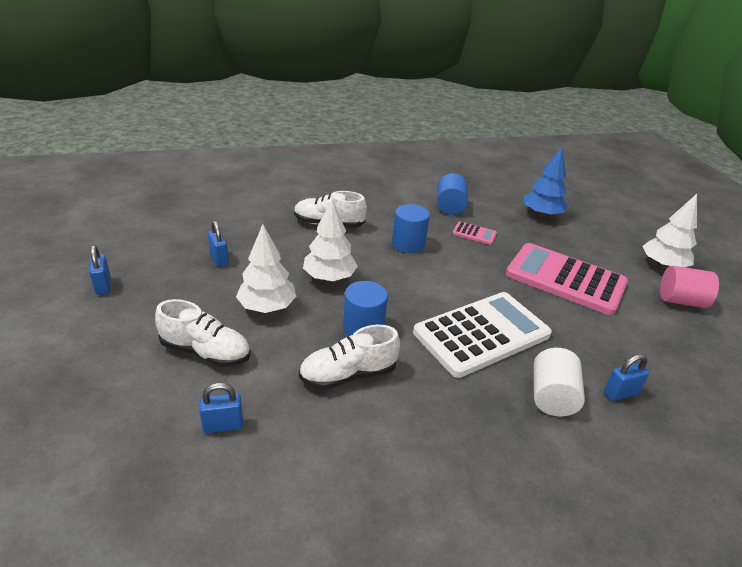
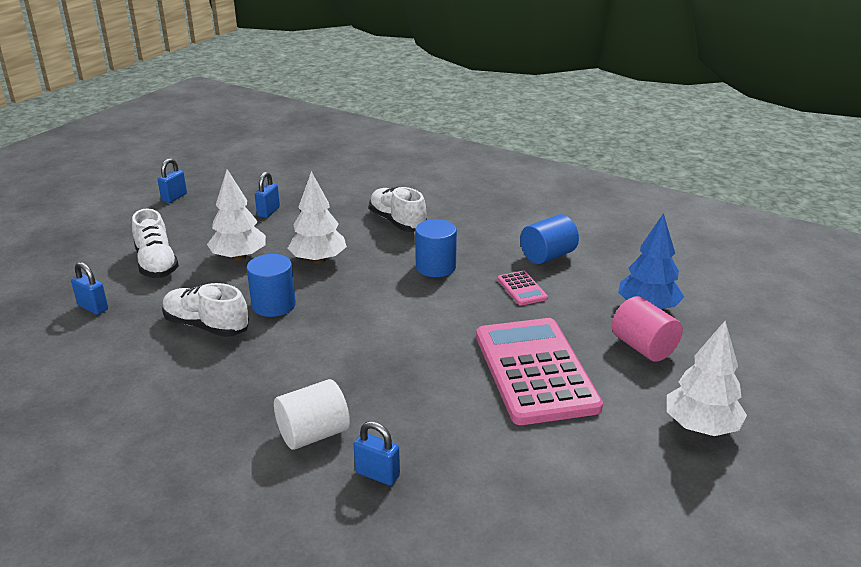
camera: 50 degrees right, 5 degrees down
white calculator [413,292,552,378] -> none
pink cylinder [660,266,719,308] -> pink cylinder moved to [612,296,683,362]

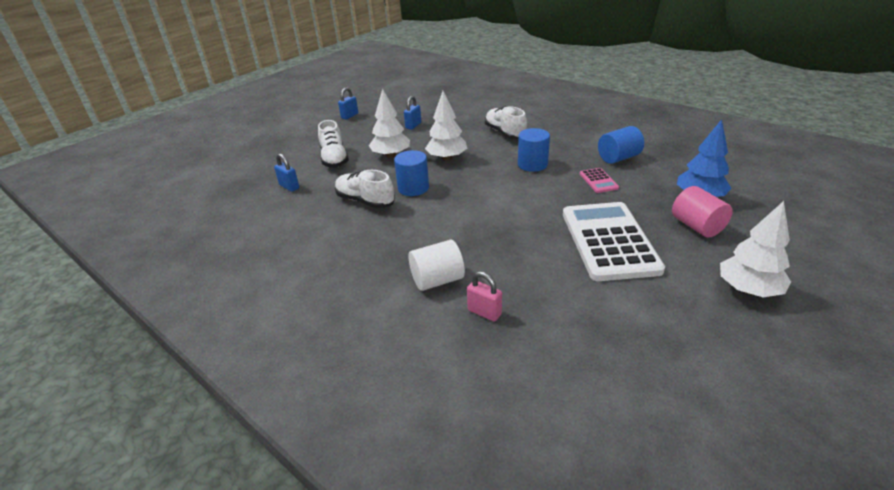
camera: 10 degrees right, 5 degrees up
blue padlock [354,421,400,486] -> pink padlock [467,271,502,322]
pink calculator [476,318,603,425] -> white calculator [563,202,665,281]

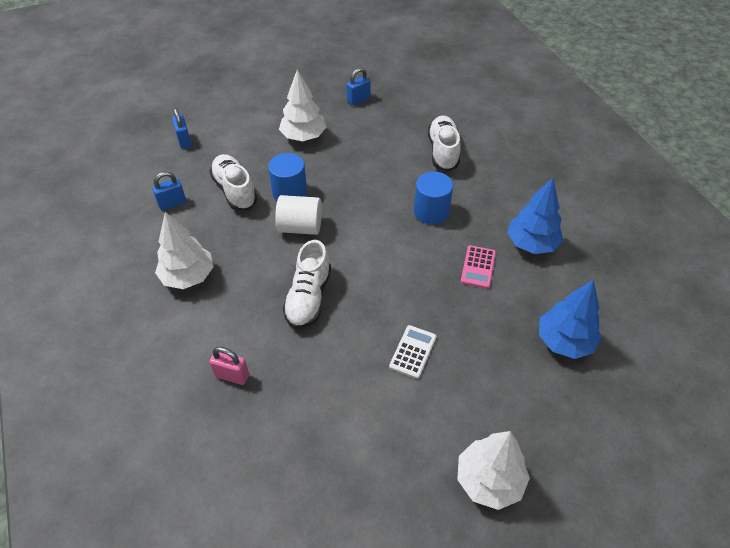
camera: 25 degrees right, 15 degrees up
white shoe [318,120,349,168] -> white shoe moved to [283,240,331,329]
blue padlock [338,87,358,119] -> blue padlock moved to [152,172,186,211]
white cylinder [409,240,465,291] -> white cylinder moved to [275,195,322,235]
white tree [425,91,467,161] -> white tree moved to [155,212,214,289]
pink padlock [467,271,502,322] -> pink padlock turned 45 degrees counterclockwise [209,347,249,385]
white calculator [563,202,665,281] -> white calculator [389,325,436,379], size x0.42
blue cylinder [598,126,644,164] -> blue tree [507,178,563,254]
pink cylinder [672,186,733,238] -> none

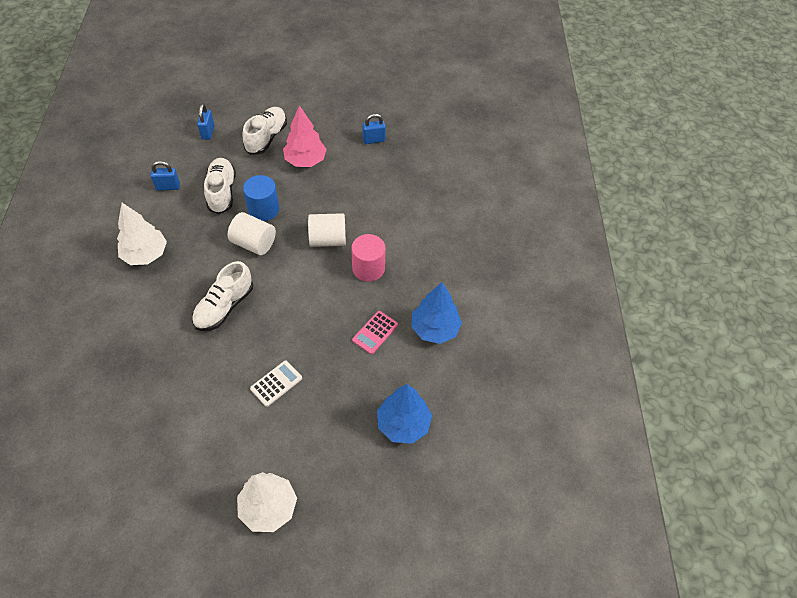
camera: 20 degrees right, 5 degrees up
pink padlock [209,347,249,385] -> none
white tree [279,69,326,141] -> pink tree [283,105,327,167]
blue cylinder [414,171,453,225] -> pink cylinder [351,234,386,282]
white shoe [428,115,461,171] -> white shoe moved to [242,107,287,155]
none -> white cylinder [308,213,346,247]

